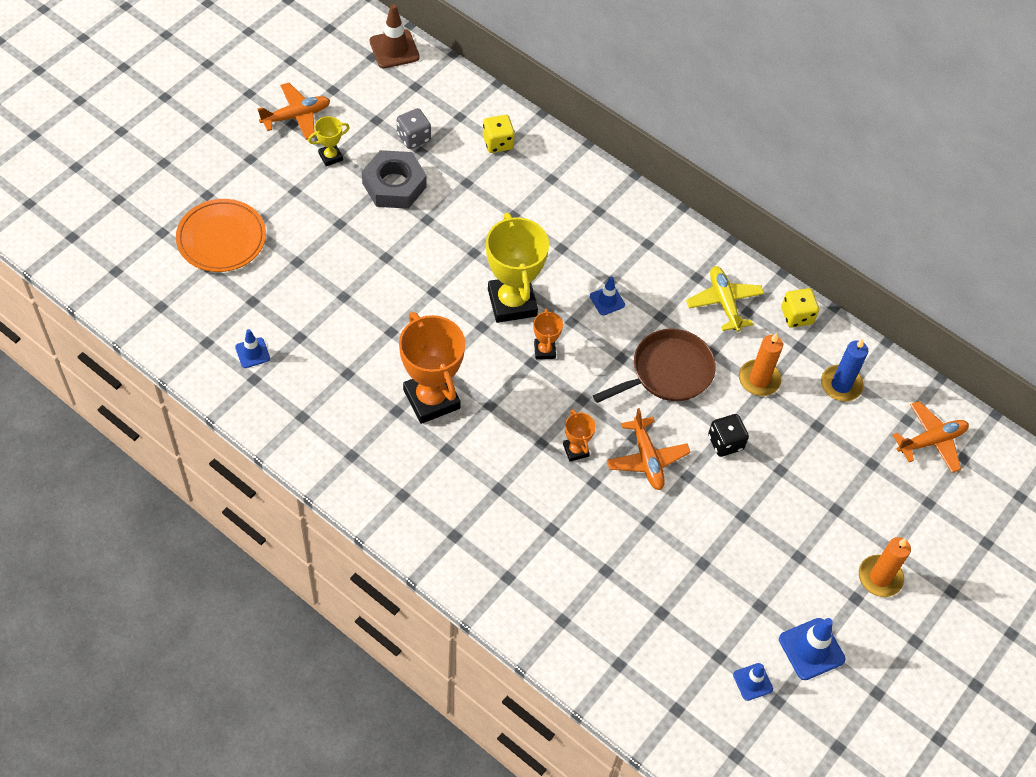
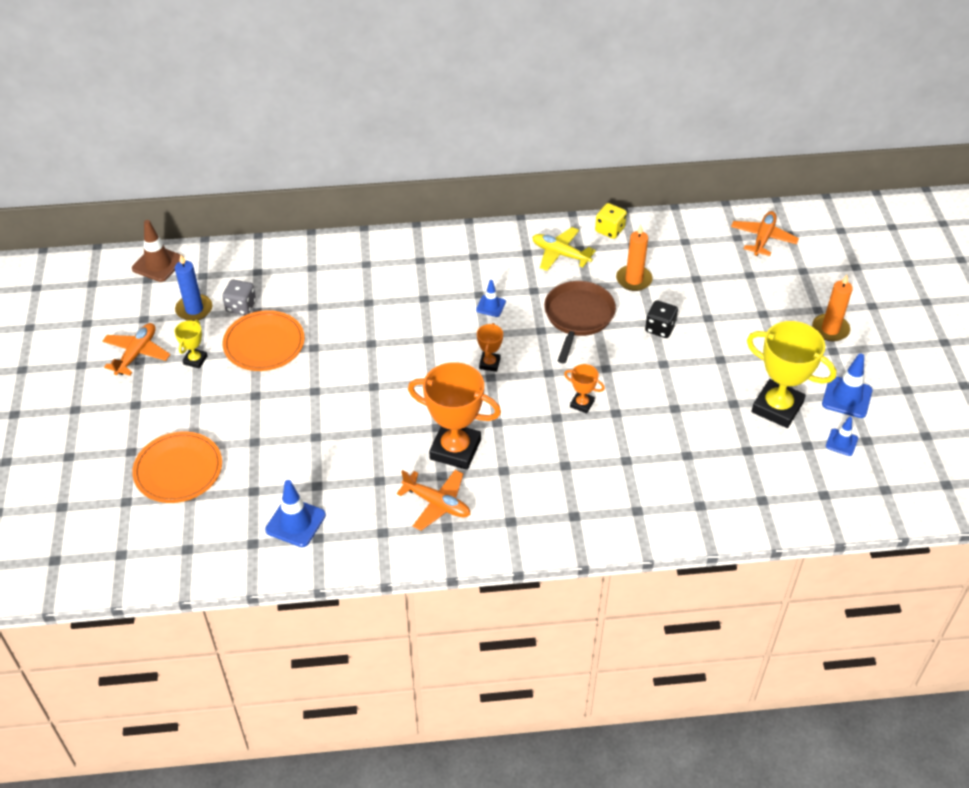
camera: 40 degrees left, 10 degrees down
blue traffic cone [235,329,270,368] -> blue traffic cone [265,480,326,547], size x1.65
grey nut [362,150,427,209] -> orange plate [223,310,305,371]
yellow dice [483,115,515,153] -> none
yellow trophy [486,213,549,323] -> yellow trophy moved to [747,321,837,428]
orange trophy [533,309,563,359] -> orange trophy turned 60 degrees clockwise [477,323,503,372]
orange plane [607,408,691,490] -> orange plane moved to [397,470,470,531]
blue candle [821,339,868,401] -> blue candle moved to [175,255,212,321]

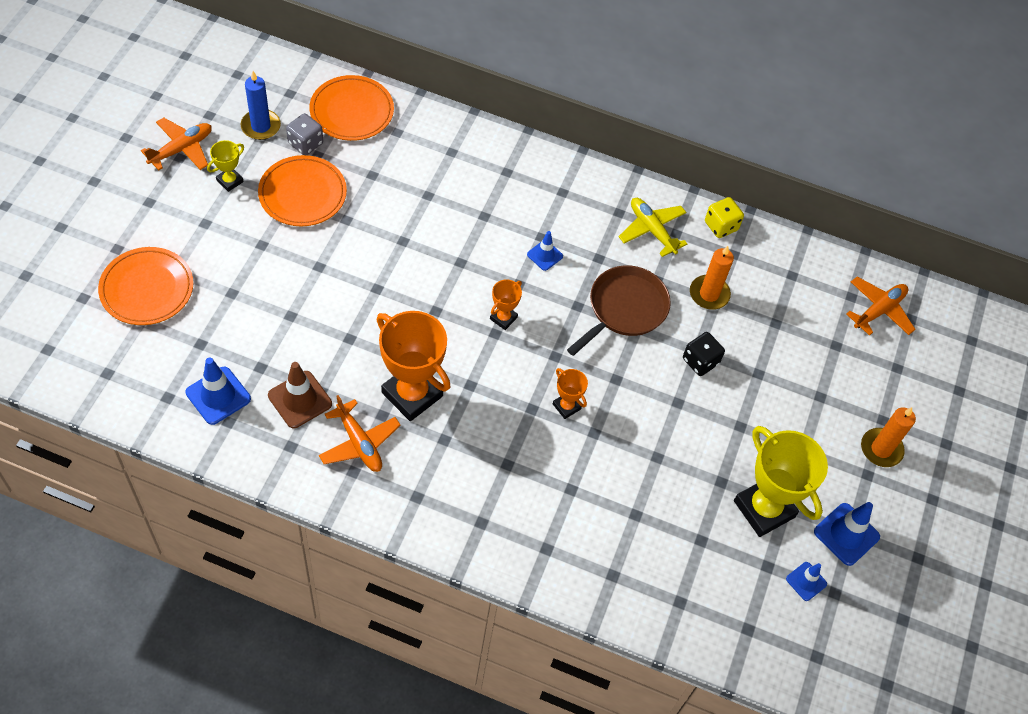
camera: 20 degrees right, 10 degrees up
brown traffic cone [132,220,184,282] -> brown traffic cone moved to [268,362,332,428]
none -> orange plate [309,75,394,141]

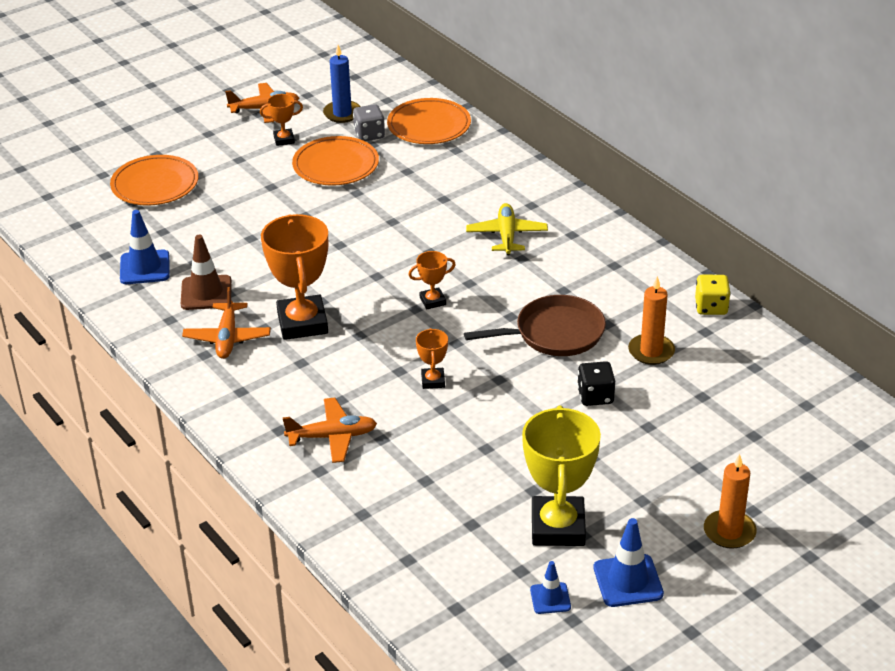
camera: 40 degrees right, 20 degrees down
yellow trophy [207,140,244,192] -> orange trophy [260,94,303,146]
blue traffic cone [527,231,563,271] -> none
yellow plane [619,198,687,257] -> yellow plane moved to [466,203,548,256]
orange plane [846,277,916,336] -> orange plane moved to [282,398,377,463]

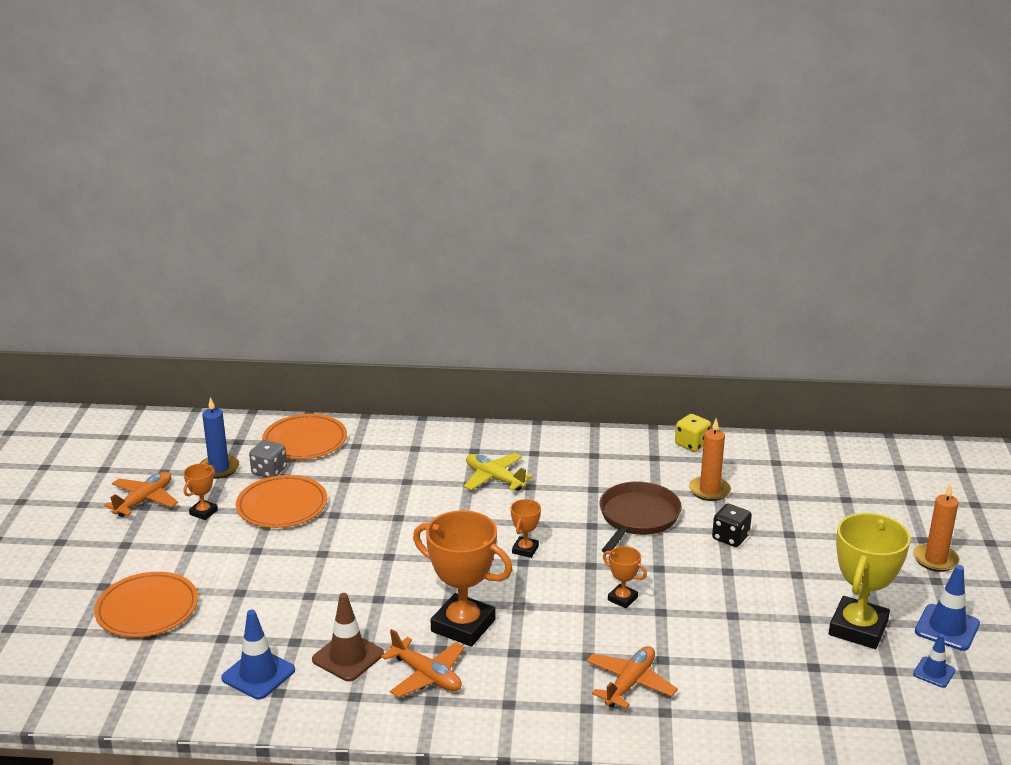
camera: 50 degrees left, 10 degrees down
yellow trophy [522,406,601,546] -> yellow trophy turned 75 degrees clockwise [829,513,911,649]

